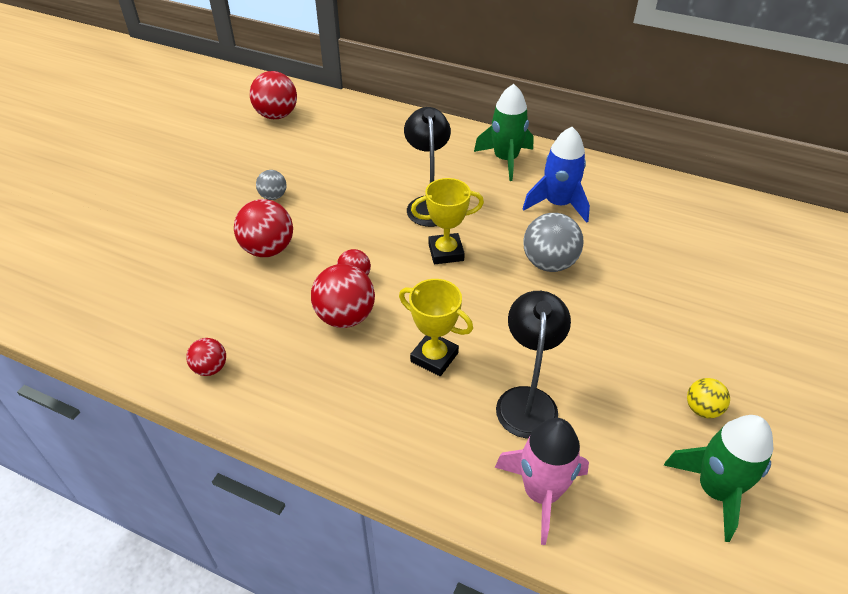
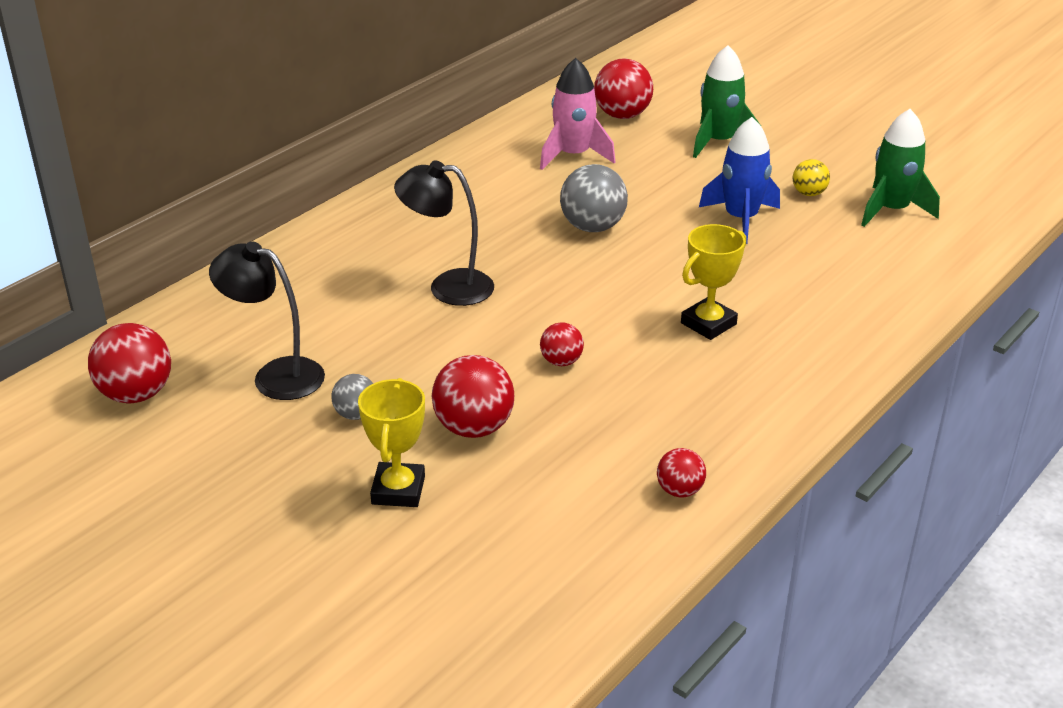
camera: 75 degrees left, 10 degrees down
red ball [311,264,375,328] -> red ball moved to [594,58,653,119]
yellow trophy [411,178,484,264] -> yellow trophy moved to [358,378,425,507]
green rocket [474,84,533,181] -> green rocket moved to [693,45,761,158]
pink rocket [495,418,589,545] -> pink rocket moved to [540,58,615,170]
black lamp [496,291,571,438] -> black lamp moved to [209,241,325,400]
blue rocket [523,127,590,223] -> blue rocket moved to [699,117,780,244]

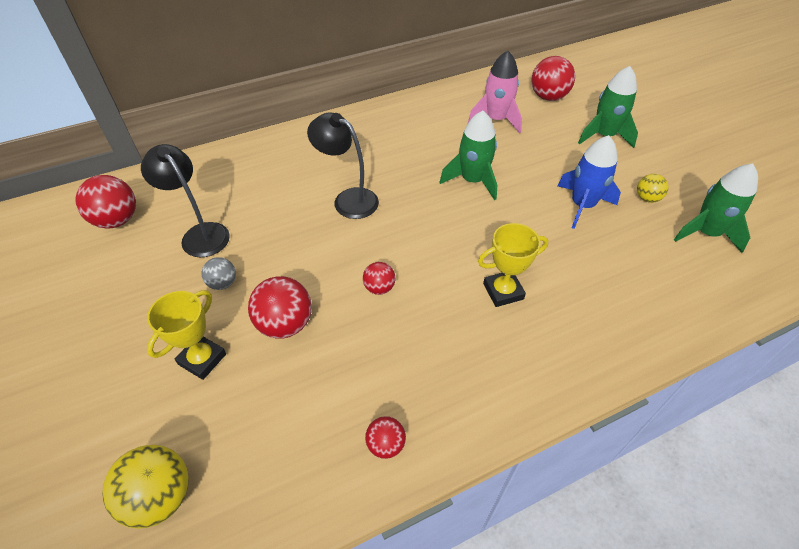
camera: 25 degrees right, 15 degrees up
grey ball [560,164,628,232] -> green rocket [440,111,497,200]
none -> yellow ball [102,445,189,529]

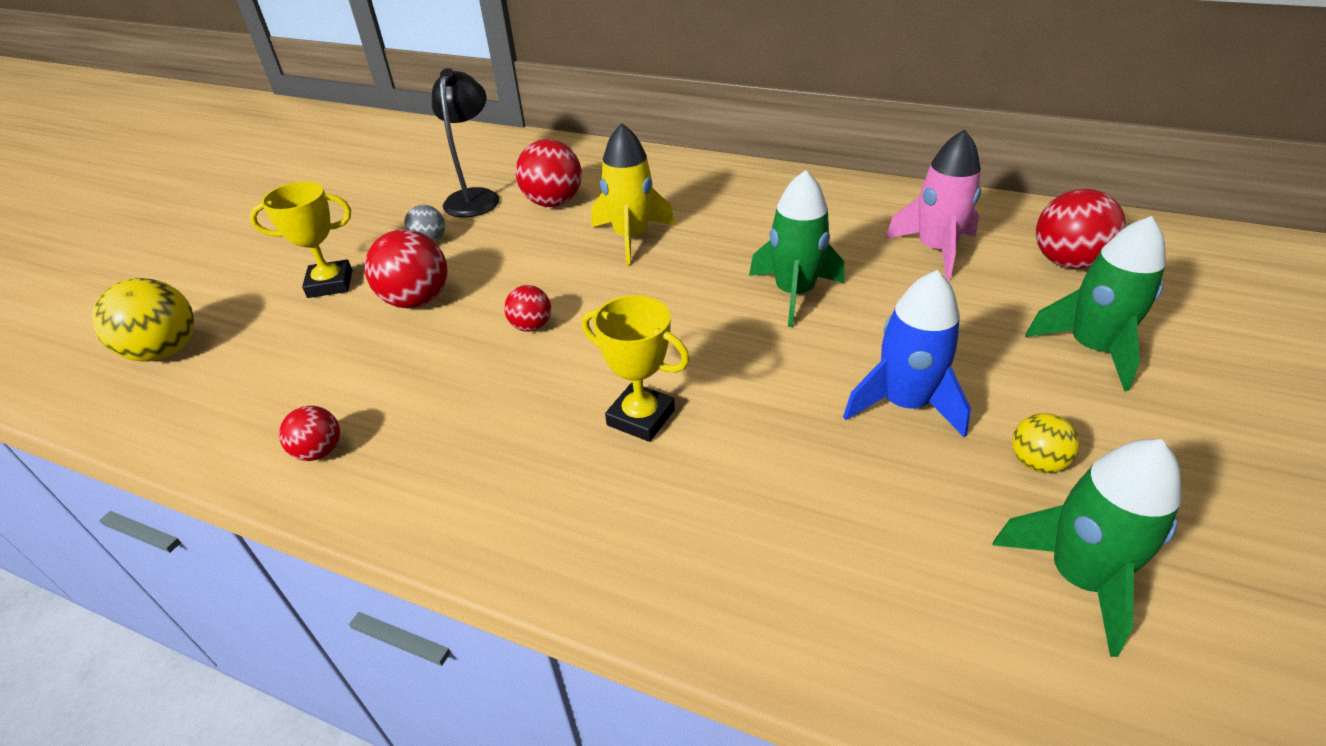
camera: 50 degrees right, 10 degrees down
red ball [75,175,136,229] -> red ball moved to [516,139,582,207]
black lamp [307,112,379,219] -> yellow rocket [591,123,675,265]

